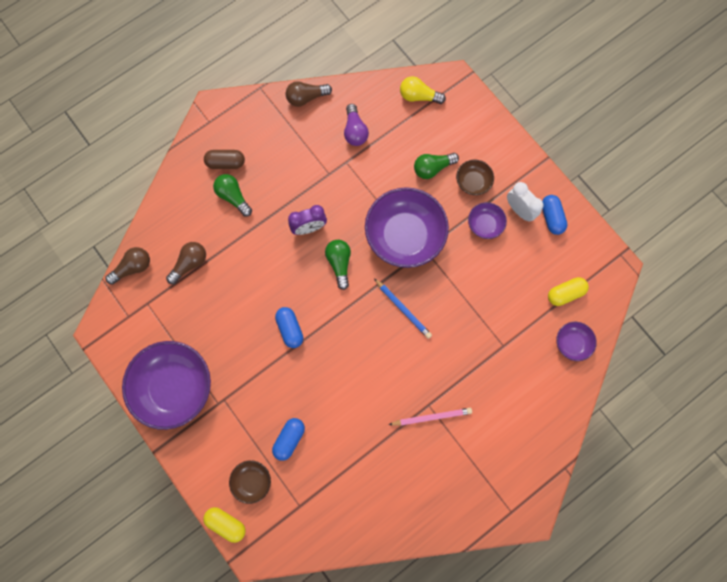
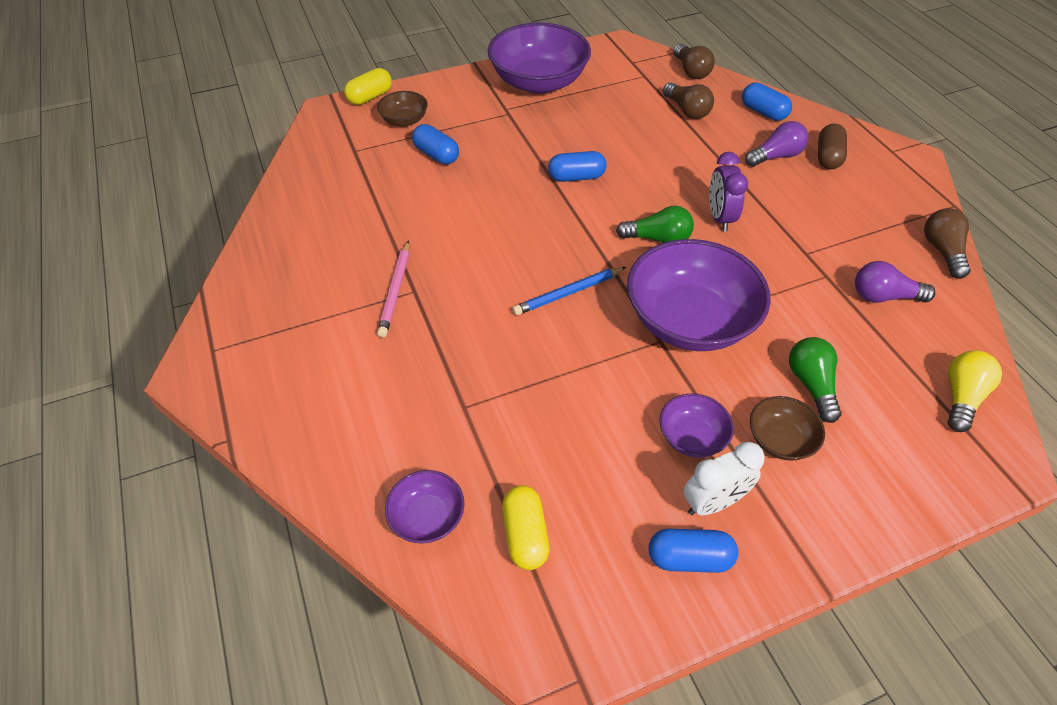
camera: 105 degrees right, 25 degrees down
green light bulb [213,174,252,216] -> purple light bulb [745,121,809,167]
none -> blue capsule [742,82,792,121]

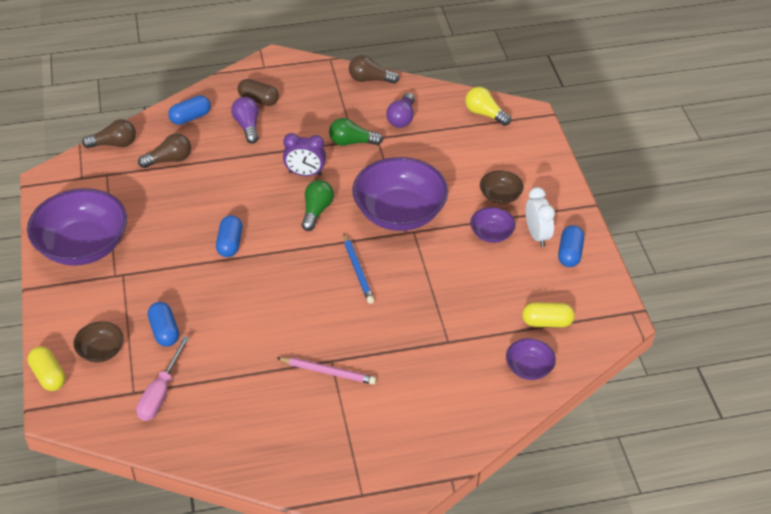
camera: 80 degrees left, 5 degrees down
blue capsule [412,124,459,164] -> blue capsule turned 75 degrees counterclockwise [148,302,179,347]
green light bulb [789,337,842,423] -> green light bulb moved to [329,118,383,146]
none -> pink screwdriver [136,336,189,421]

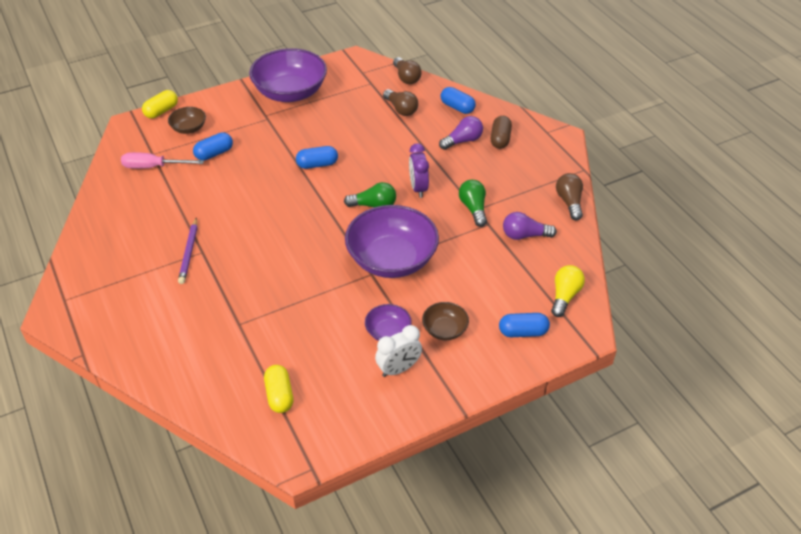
camera: 75 degrees right, 0 degrees up
pink pencil [277,357,376,385] -> purple pencil [178,217,198,284]
blue pencil [344,233,374,304] -> none
purple bowl [506,338,556,380] -> none
blue capsule [558,225,584,267] -> blue capsule moved to [499,313,550,337]

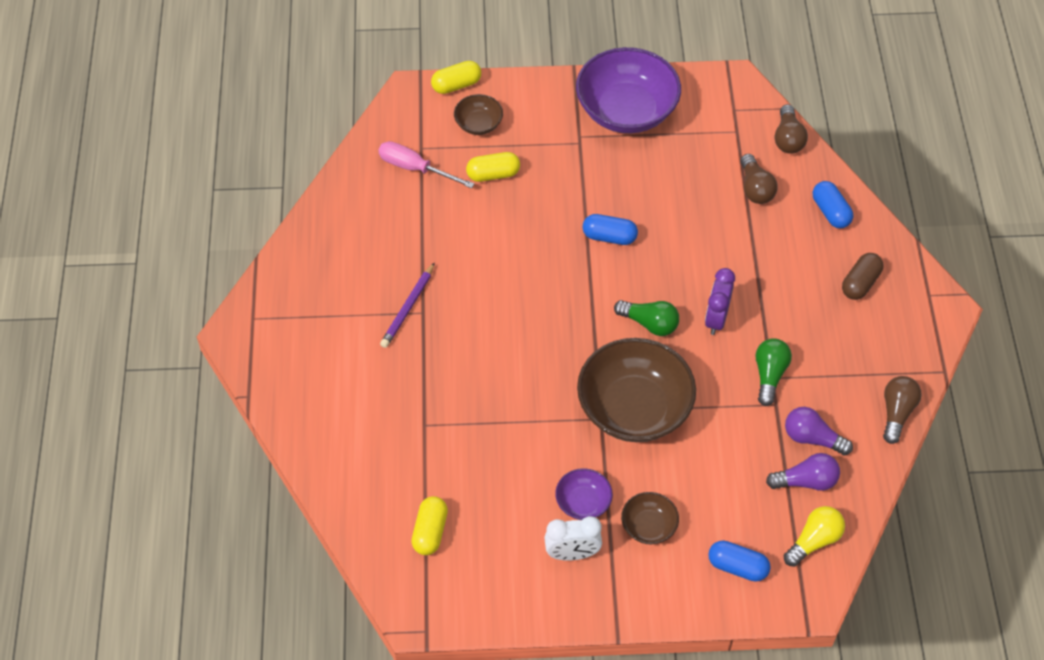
camera: 25 degrees right, 10 degrees up
blue capsule [193,132,233,161] -> yellow capsule [466,152,520,182]
purple bowl [345,205,439,278] -> brown bowl [577,338,696,442]
purple light bulb [439,116,483,150] -> purple light bulb moved to [766,453,840,491]

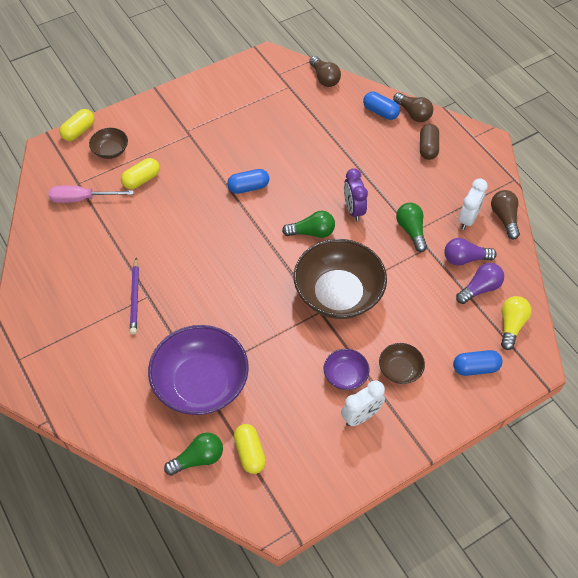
camera: 30 degrees left, 0 degrees up
purple bowl [576,47,681,133] -> purple bowl moved to [148,325,249,415]
brown light bulb [740,154,778,204] -> brown light bulb moved to [393,93,433,122]
none -> green light bulb [164,432,223,476]
none -> white clock [459,178,488,230]

